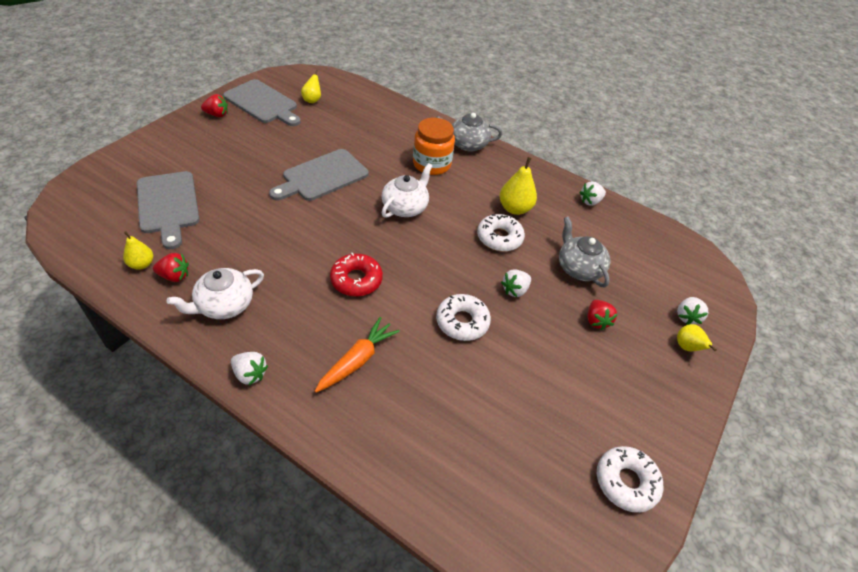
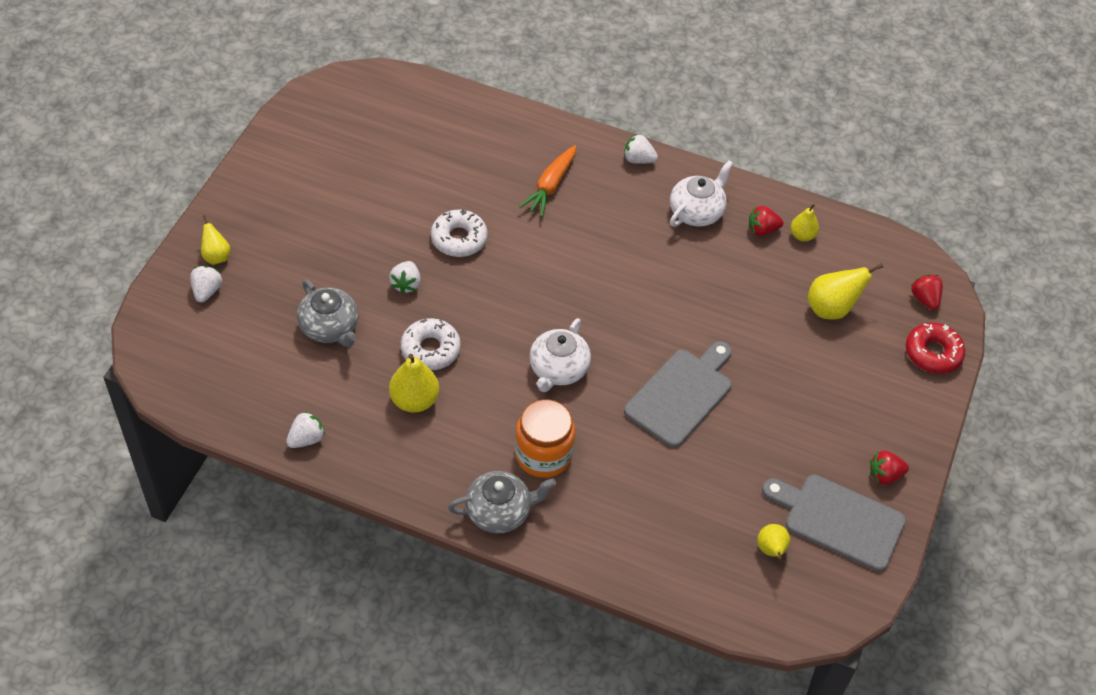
camera: 170 degrees right, 5 degrees up
grey cutting board [137,171,200,249] -> yellow pear [808,263,883,320]
red donut [330,253,383,297] -> red donut moved to [906,322,965,374]
white strawberry [501,269,531,297] -> white strawberry turned 150 degrees clockwise [389,261,421,294]
red strawberry [588,300,618,330] -> red strawberry moved to [911,274,943,310]
white donut [597,446,663,513] -> none

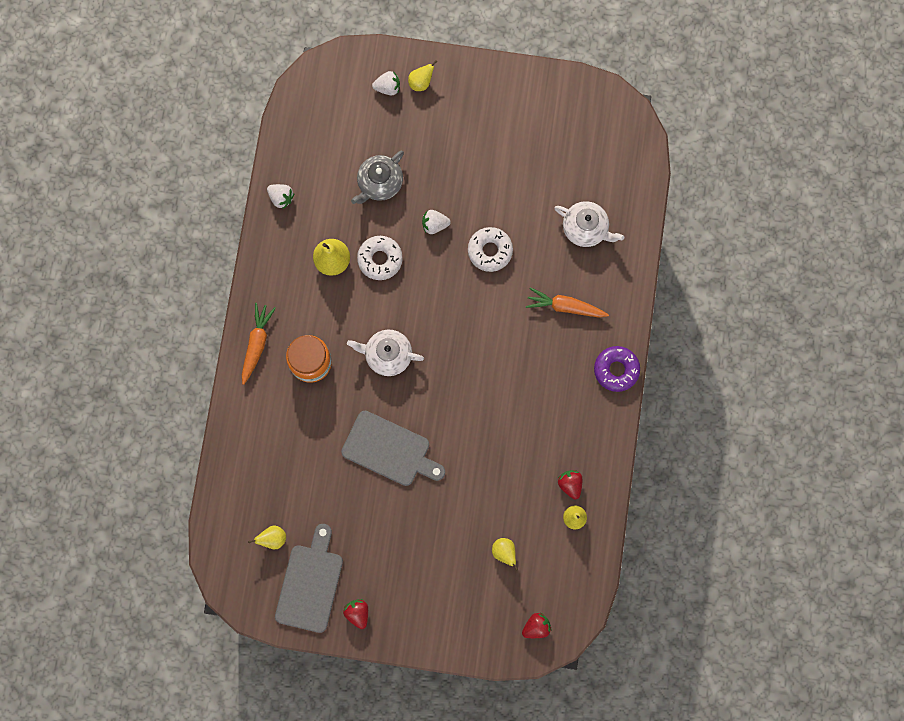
camera: 80 degrees right, 25 degrees up
grey teapot [448,471,556,533] -> orange carrot [242,303,276,385]
white strawberry [624,134,658,164] -> purple donut [594,346,640,392]
white teapot [670,160,733,227] -> white teapot moved to [554,201,624,247]
yellow pear [808,263,883,320] -> yellow pear [492,538,518,571], size x0.62
red donut [906,322,965,374] -> none

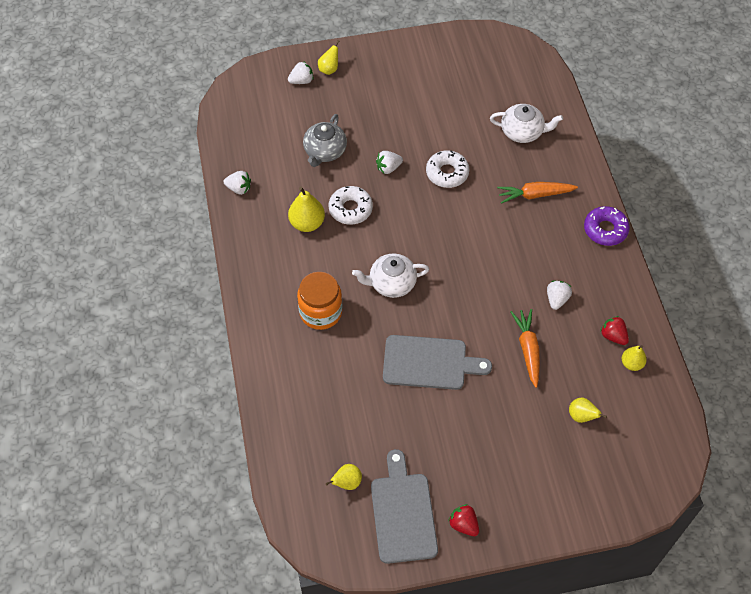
camera: 20 degrees left, 20 degrees down
orange carrot [242,303,276,385] -> orange carrot moved to [511,309,540,388]
red strawberry [522,612,551,638] -> none
none -> white strawberry [547,281,572,310]

